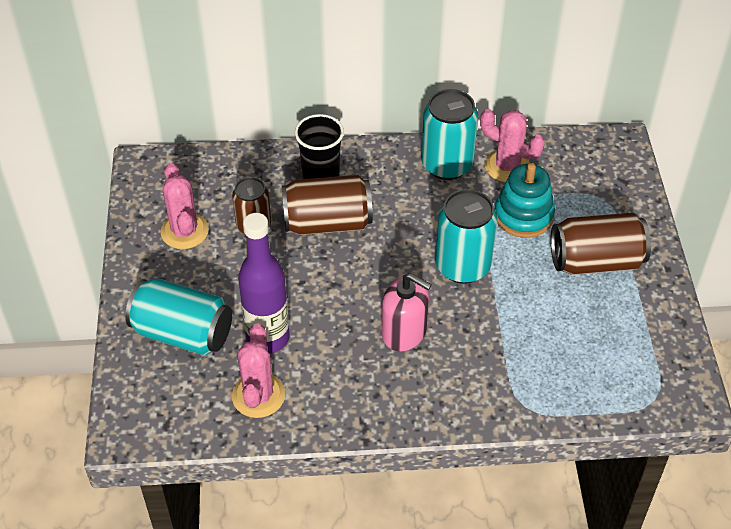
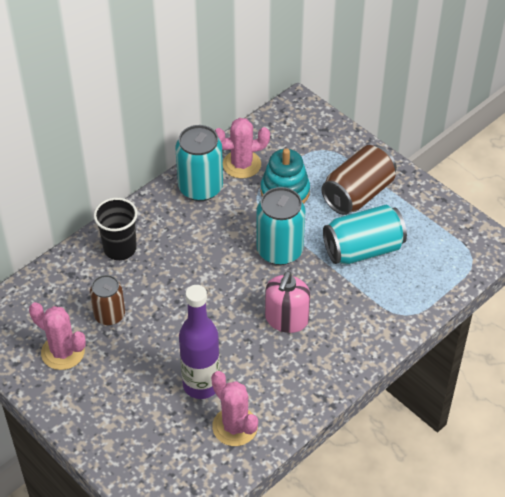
camera: 40 degrees left, 0 degrees up
turquoise can [125,279,232,355] -> turquoise can moved to [323,205,407,265]
brown can [282,175,373,235] -> none
pink soap dispenser [382,273,432,352] -> pink soap dispenser turned 120 degrees clockwise [265,271,310,333]

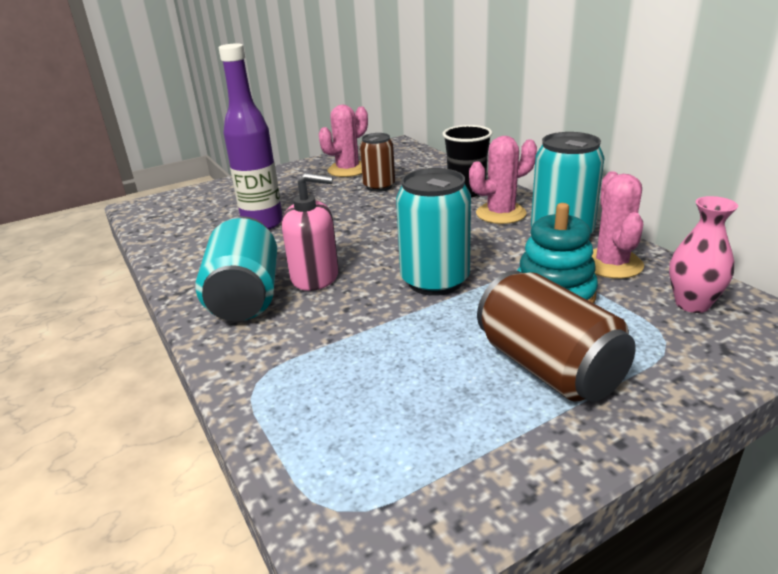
camera: 105 degrees right, 20 degrees down
pink cactus [211,371,258,446] -> pink cactus moved to [469,136,537,224]
pink soap dispenser [265,271,310,333] -> pink soap dispenser turned 150 degrees clockwise [282,173,339,291]
turquoise can [323,205,407,265] -> turquoise can moved to [195,216,277,321]
none -> pink vase [669,196,738,313]

